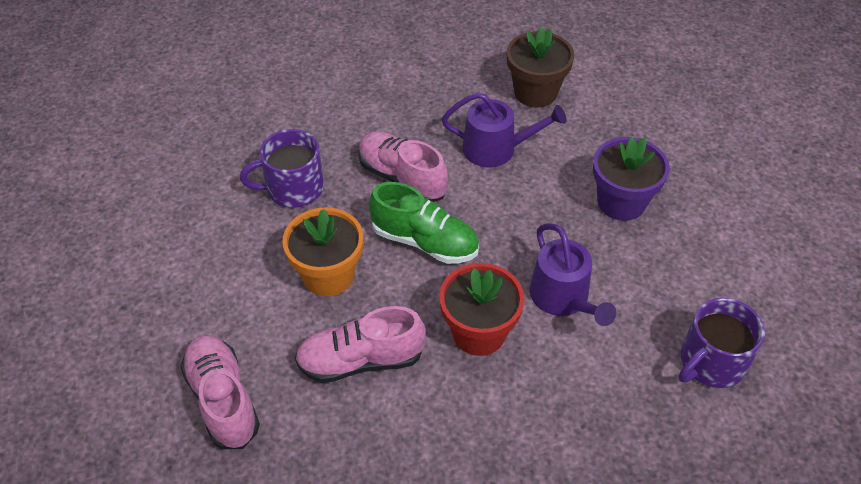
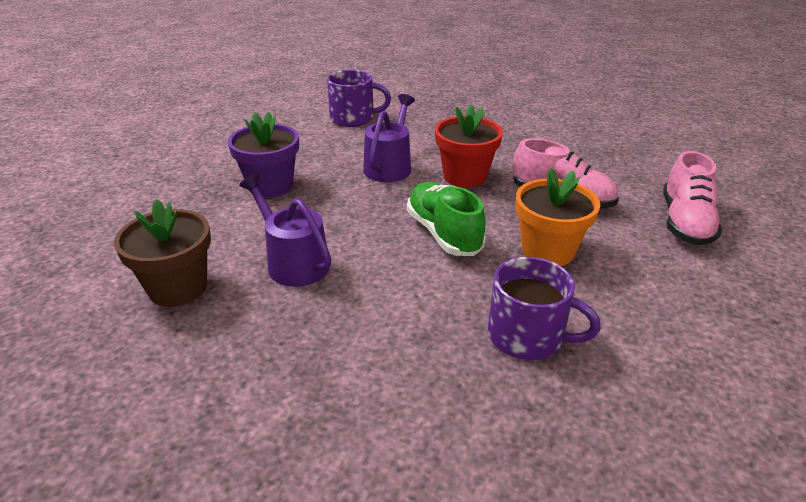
camera: 140 degrees left, 15 degrees down
pink shoe [358,132,448,202] -> none

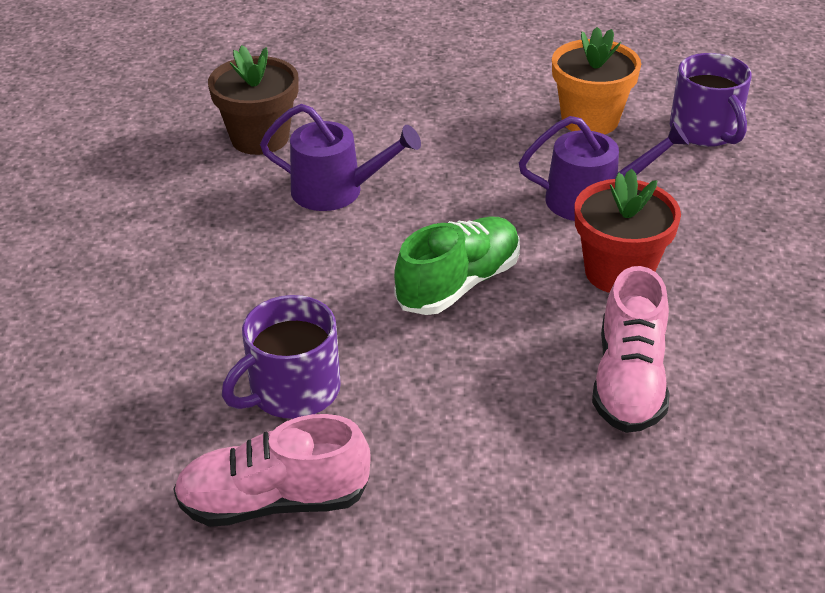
camera: 70 degrees right, 5 degrees up
purple flower pot [228,112,299,197] -> none
purple watering can [239,174,331,287] -> purple watering can turned 75 degrees clockwise [260,104,421,211]
purple mug [488,257,601,360] -> purple mug turned 45 degrees clockwise [222,295,341,419]
orange flower pot [516,168,600,266] -> orange flower pot moved to [552,27,641,135]
pink shoe [663,151,722,245] -> pink shoe moved to [173,414,371,527]

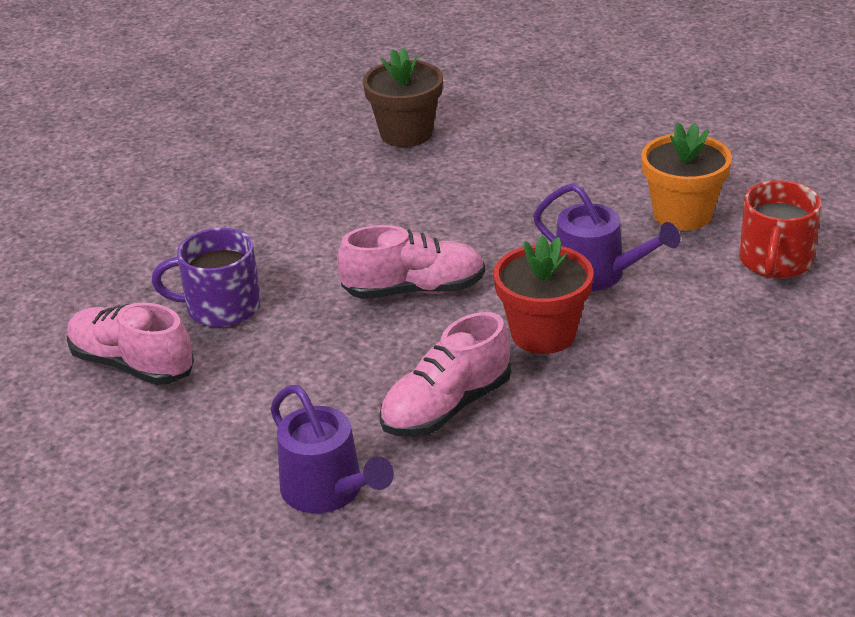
camera: 40 degrees right, 5 degrees down
purple watering can [260,104,421,211] -> purple watering can moved to [270,385,394,513]
green shoe [394,217,520,315] -> pink shoe [337,225,485,299]
purple mug [670,53,752,147] -> red mug [739,180,821,278]

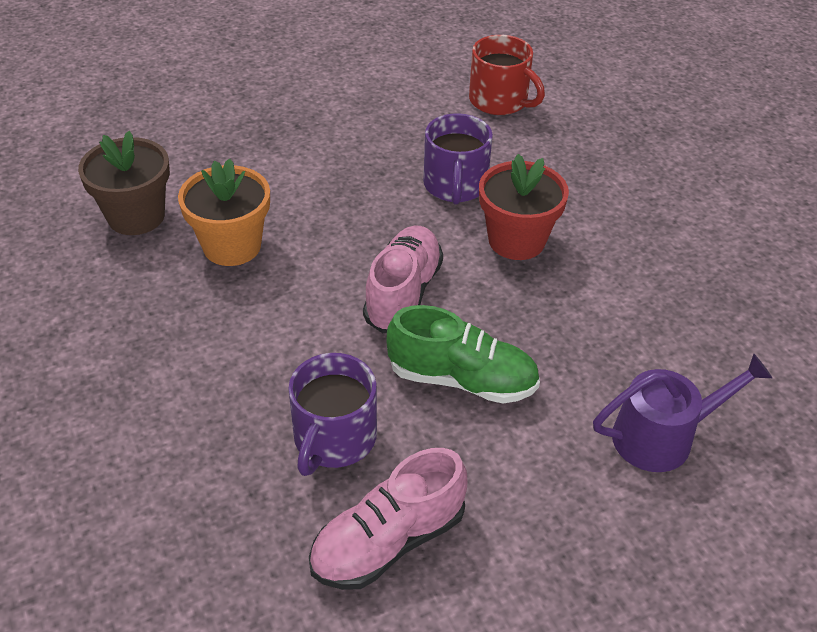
camera: 70 degrees left, 10 degrees up
pink shoe [379,312,511,437] -> none
purple watering can [533,183,680,291] -> purple mug [423,113,493,205]
orange flower pot [641,122,732,231] -> orange flower pot moved to [178,159,270,266]
none -> green shoe [387,305,540,404]

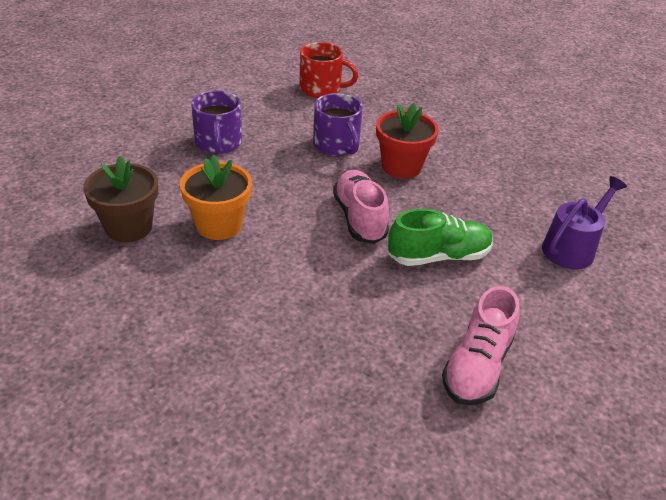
camera: 30 degrees left, 5 degrees down
purple mug [288,353,377,476] -> purple mug moved to [191,90,242,154]

